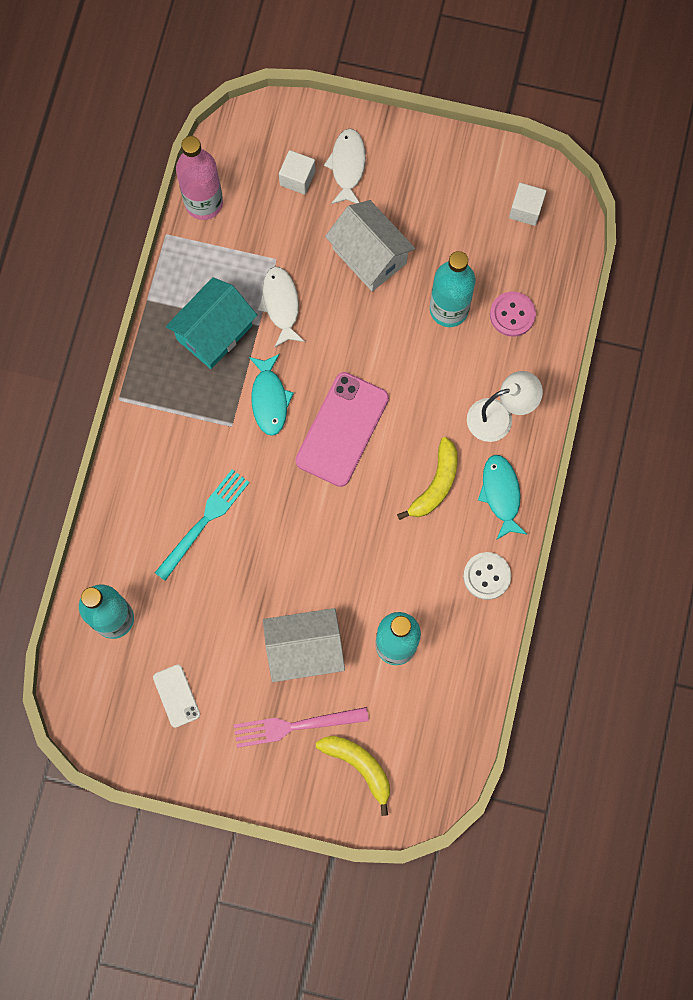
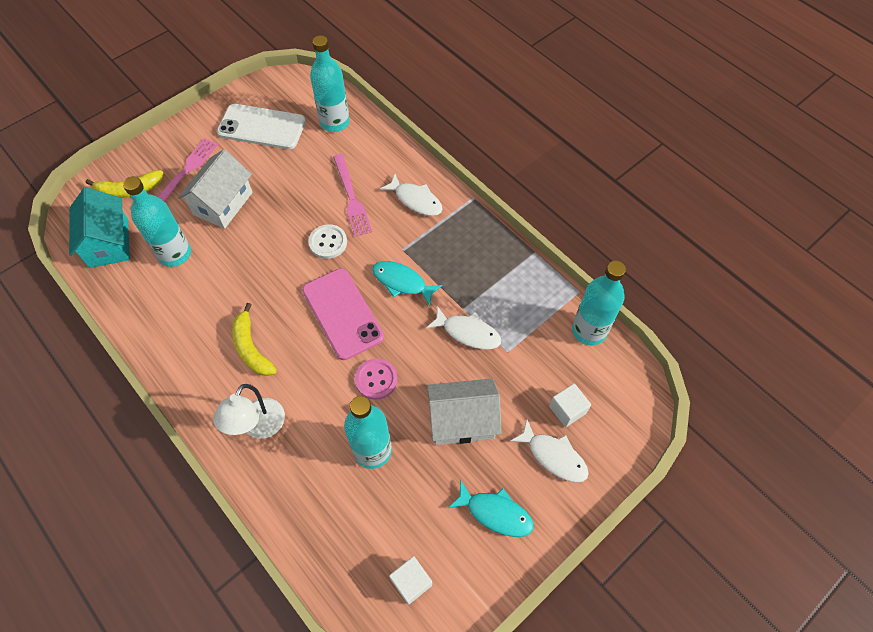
camera: 125 degrees right, 15 degrees down
white phone [153,664,200,728] -> white phone [217,104,306,149], size x1.95
turquoise fork [155,469,250,581] -> pink fork [333,154,372,237]
turquoise house [166,277,257,369] -> turquoise house moved to [69,187,130,268]
pink bottle [176,136,223,220] -> turquoise bottle [572,261,626,345]
white button [463,552,511,600] -> white button moved to [308,224,347,259]
turquoise fish [478,455,527,540] -> turquoise fish moved to [448,481,534,537]
pink button [490,292,536,337] -> pink button moved to [355,358,398,400]
none -> white fish [380,174,443,216]

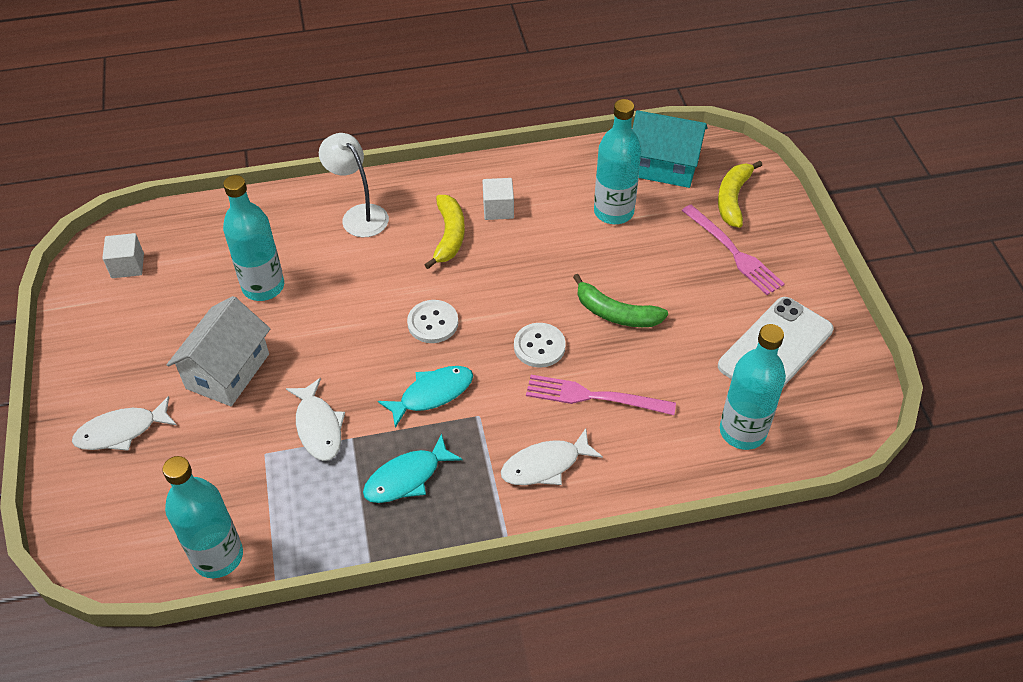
camera: 120 degrees right, 10 degrees down
white house [178,149,253,229] -> none
yellow banana [232,303,277,376] -> yellow banana turned 90 degrees clockwise [425,195,465,269]
pink phone [302,268,384,360] -> white button [407,300,458,343]
pink button [355,358,398,400] -> none
white fish [426,306,501,350] -> white fish turned 75 degrees counterclockwise [286,378,345,461]
turquoise fish [448,481,534,537] -> turquoise fish moved to [363,433,462,503]
white cube [549,384,591,427] -> white cube moved to [483,178,514,220]
none -> green banana [573,274,668,327]

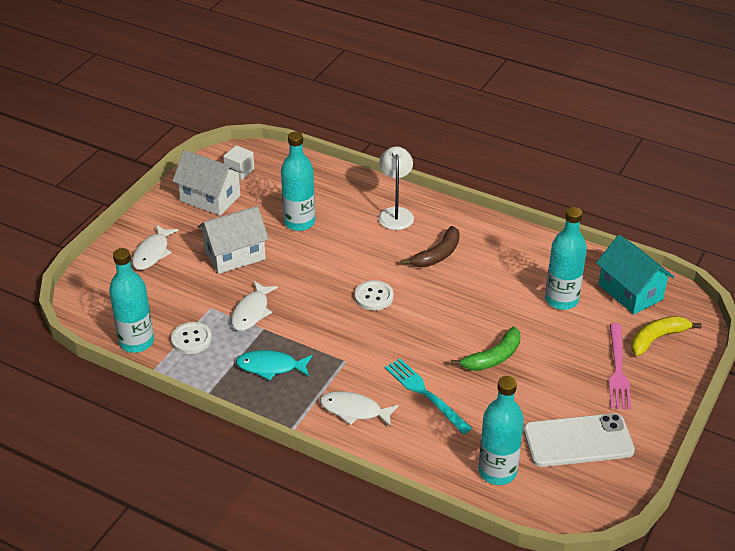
camera: 40 degrees right, 10 degrees down
white fish [72,396,177,451] -> white fish turned 90 degrees counterclockwise [132,225,179,270]
turquoise fish [378,366,473,428] -> none
yellow banana [425,195,465,269] -> brown banana [401,226,460,267]
white cube [483,178,514,220] -> none
white button [514,323,566,368] -> white button moved to [171,322,212,354]
pink fork [526,375,676,415] -> turquoise fork [385,358,472,435]
green banana [573,274,668,327] -> green banana turned 105 degrees counterclockwise [451,327,521,371]
none -> white house [172,150,244,216]

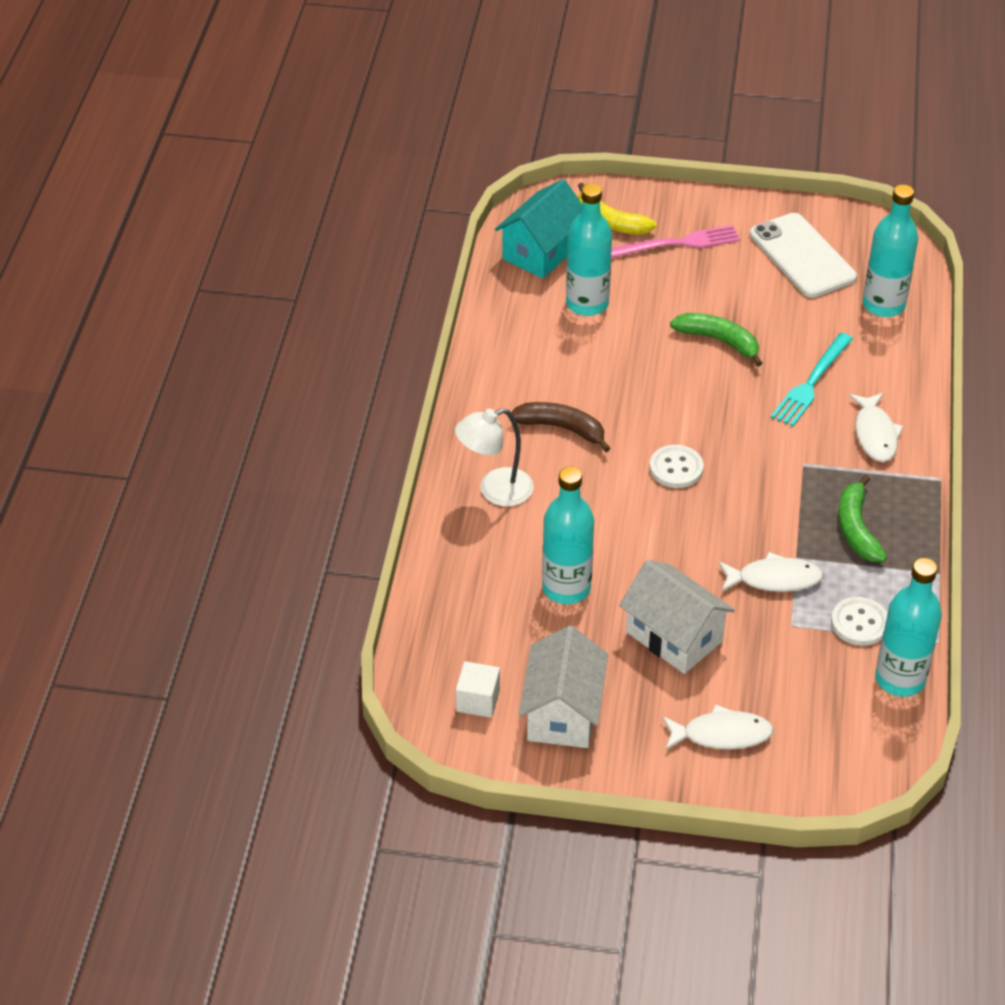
camera: 110 degrees left, 5 degrees up
turquoise fish [236,350,312,380] -> green banana [838,475,887,562]

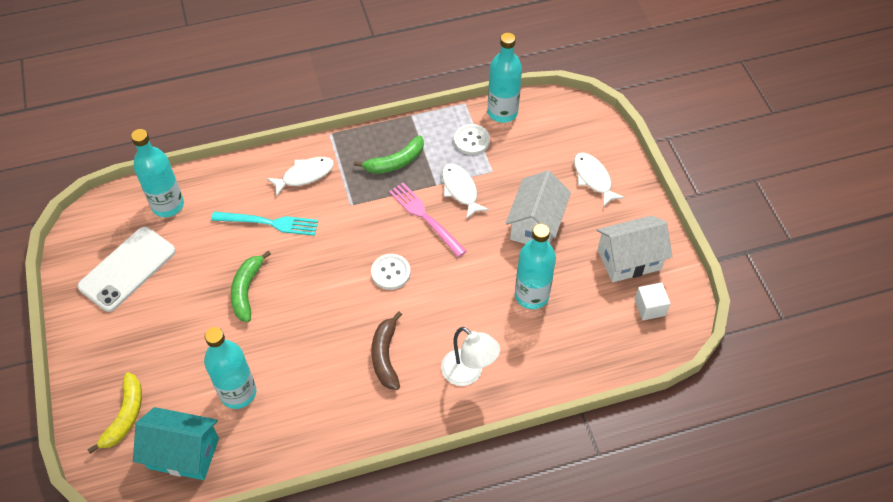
camera: 115 degrees left, 10 degrees up
pink fork [611,225,740,258] -> pink fork moved to [389,183,466,257]

